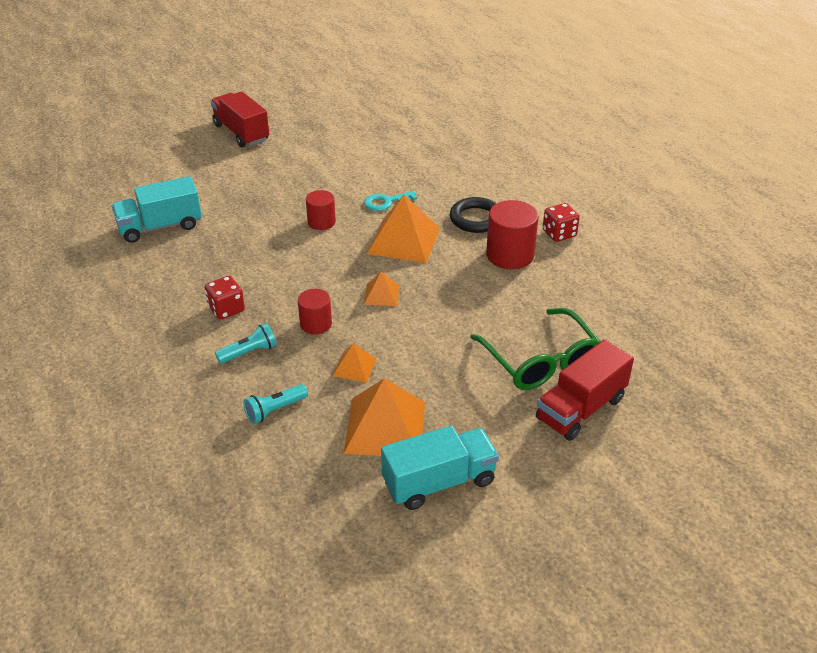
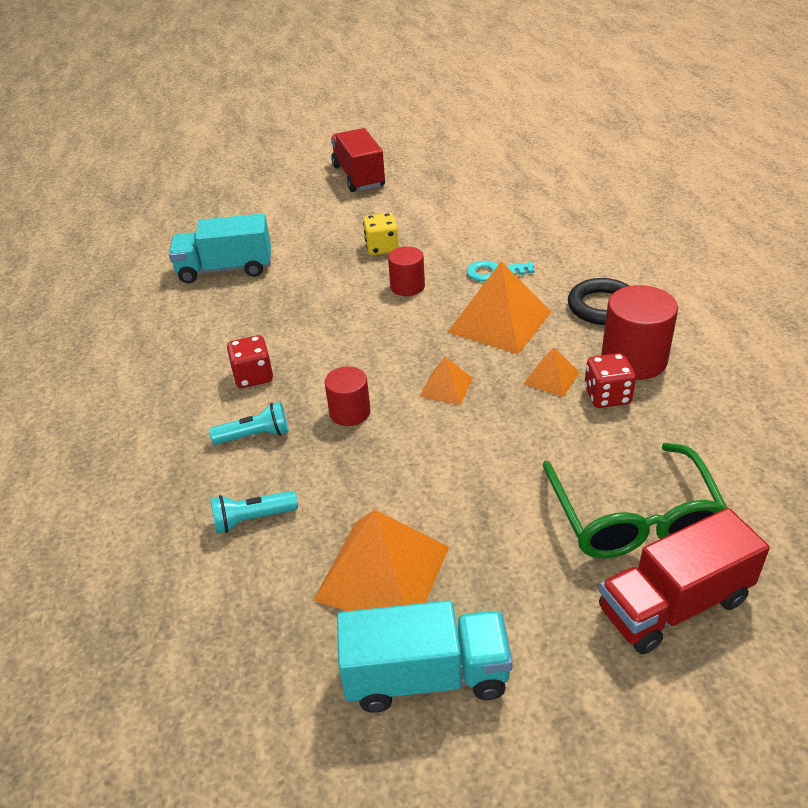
camera: 20 degrees right, 0 degrees up
orange pyramid [333,343,377,383] -> orange pyramid moved to [524,348,580,397]
red dice [543,203,580,242] -> red dice moved to [584,353,636,408]
none -> yellow dice [363,213,399,255]

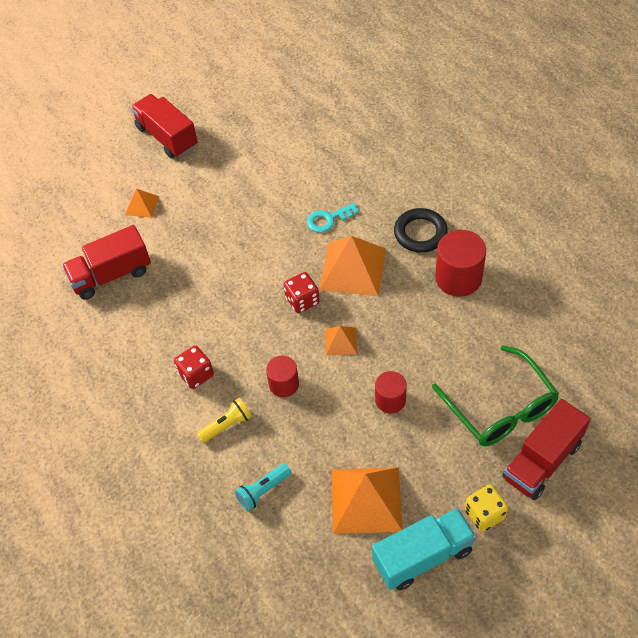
camera: 20 degrees left, 15 degrees up
turquoise truck [169,214,271,283] -> red truck [62,225,151,300]
turquoise flashlight [209,402,289,445] -> yellow flashlight [197,398,252,443]
yellow dice [363,213,399,255] -> yellow dice moved to [465,484,508,532]
red cylinder [388,246,425,296] -> red cylinder moved to [375,371,407,414]
orange pyramid [524,348,580,397] -> orange pyramid moved to [125,189,159,218]
red dice [584,353,636,408] -> red dice moved to [284,272,320,313]

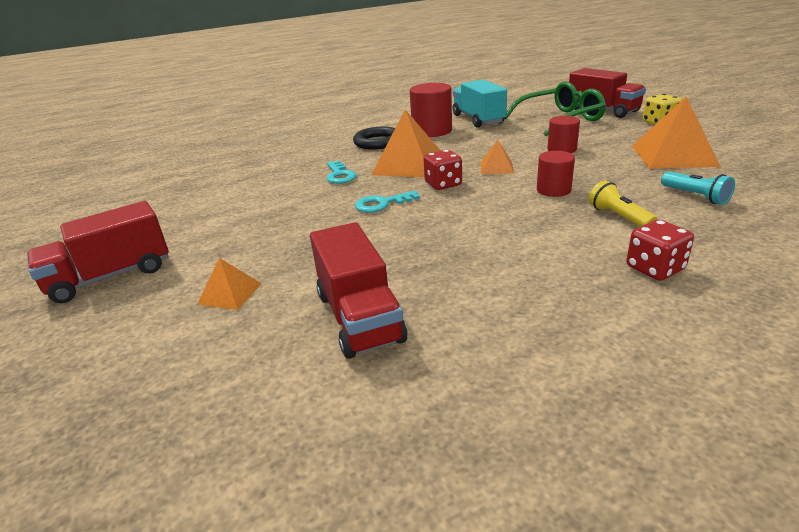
camera: 85 degrees left, 25 degrees down
red dice [174,345,214,389] -> red dice moved to [626,220,694,281]
turquoise truck [372,508,476,590] -> turquoise truck moved to [453,80,507,128]
none -> turquoise key [355,191,420,213]

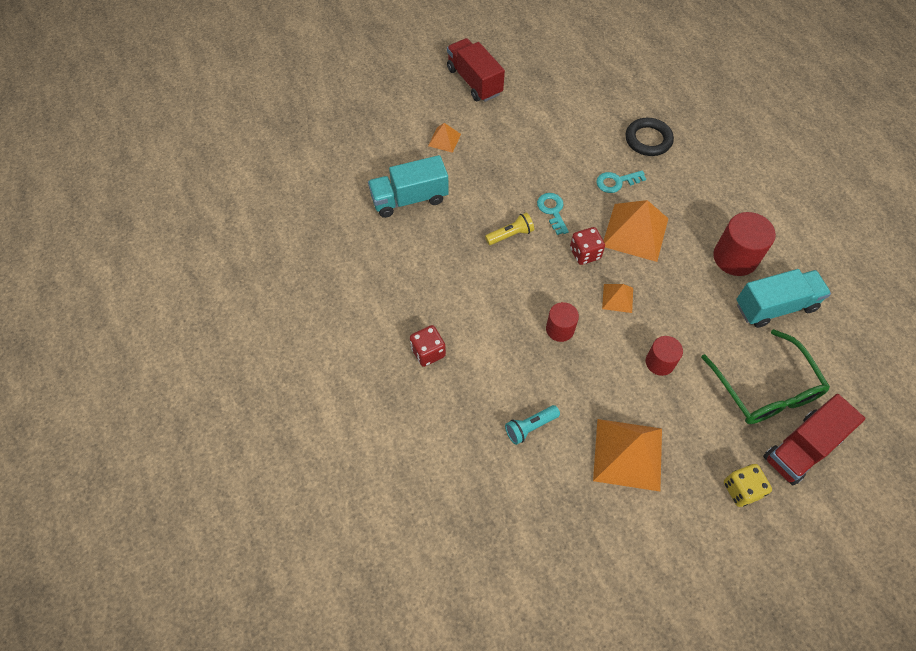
camera: 90 degrees right, 30 degrees up
red truck [310,222,407,359] -> turquoise truck [368,155,449,218]
black ring [353,127,395,150] -> black ring moved to [626,118,674,156]
yellow flashlight [589,181,657,227] -> yellow flashlight moved to [485,212,534,245]

